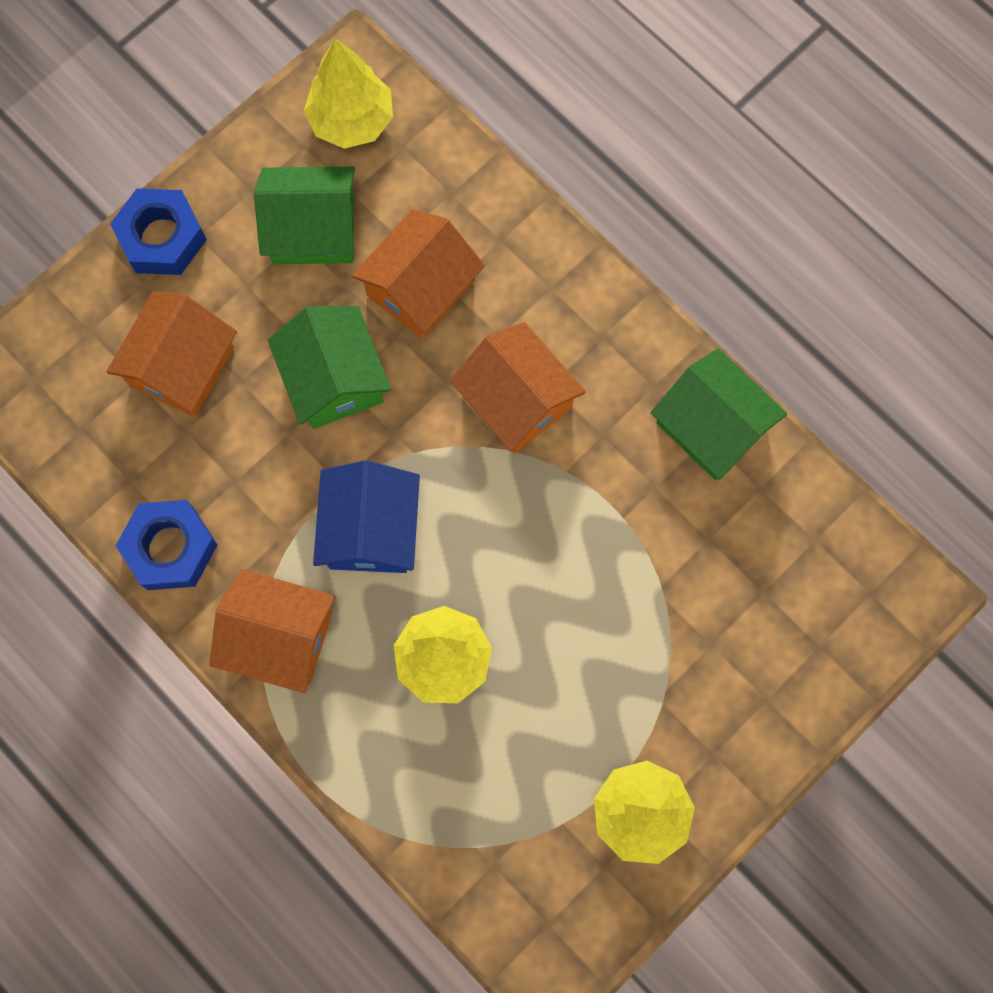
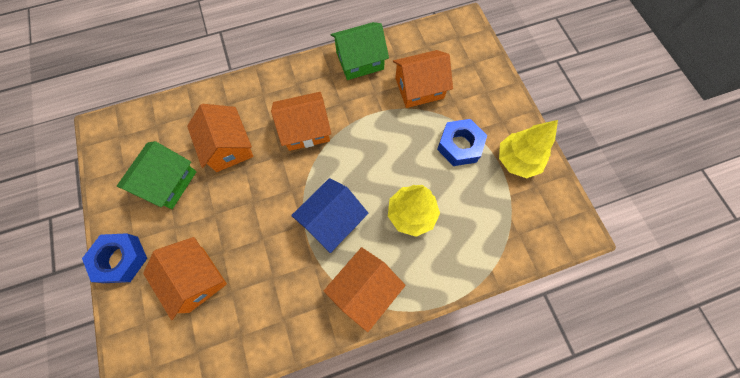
camera: 65 degrees left, 5 degrees down
blue nut [115,500,218,590] -> blue nut moved to [437,119,487,166]
green house [268,306,391,429] -> none
yellow tree [304,39,393,149] -> none
blue house [313,460,420,573] -> blue house turned 75 degrees counterclockwise [291,178,368,253]
none -> orange house [393,50,453,108]

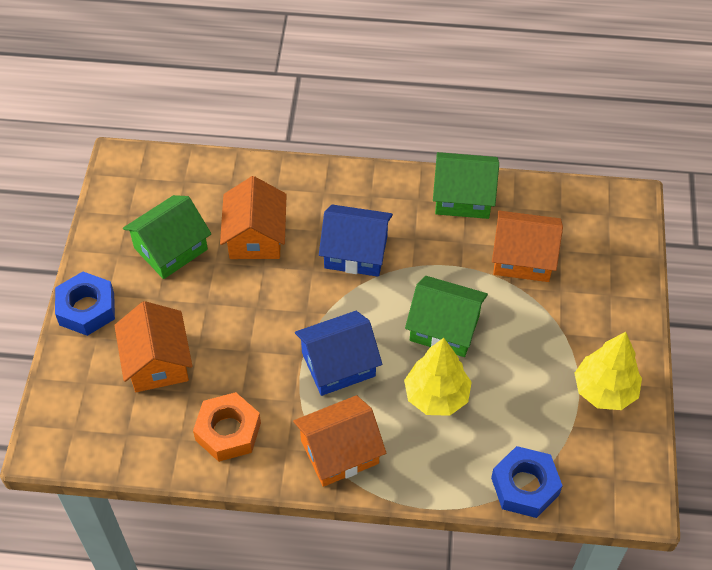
camera: 25 degrees right, 15 degrees down
orange house [271,92,331,151] -> blue house [319,205,393,277]
blue nut [437,119,487,166] -> blue nut moved to [491,446,563,518]
none -> orange nut [193,392,261,462]
none -> green house [405,276,488,357]

